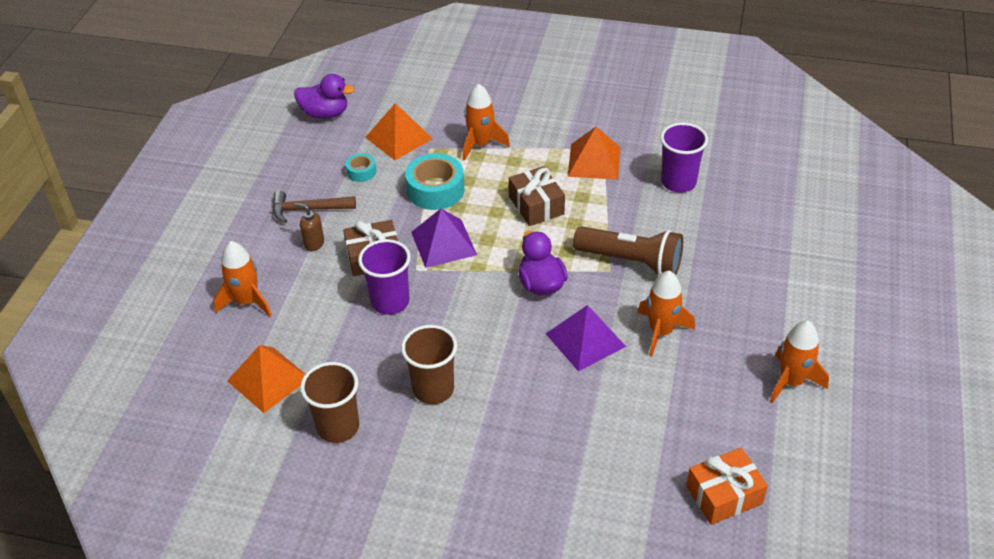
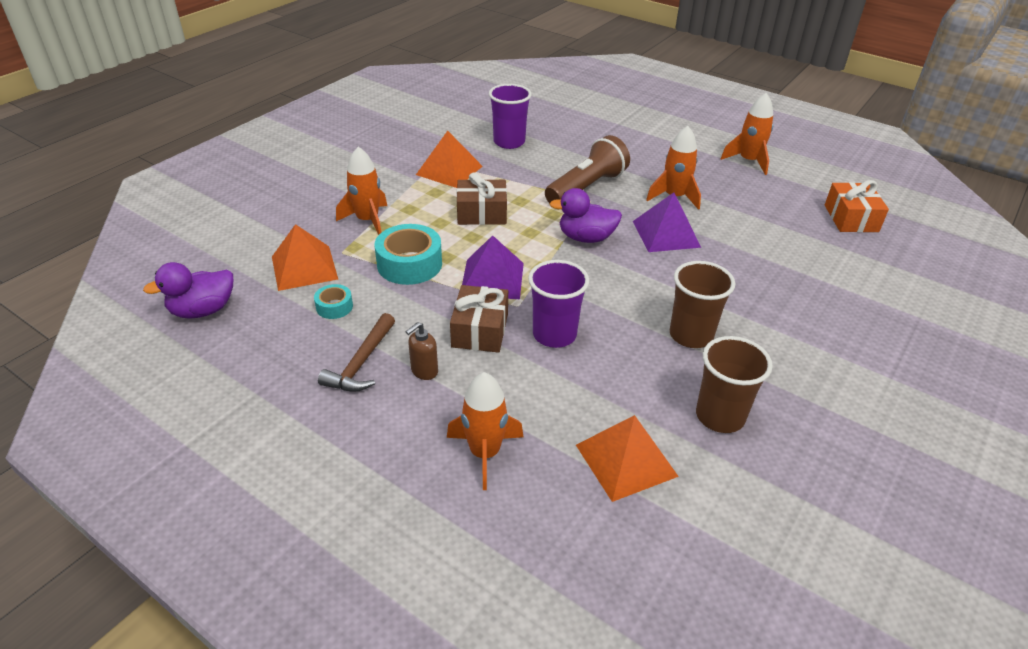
camera: 70 degrees left, 5 degrees down
purple duck [294,74,355,119] -> purple duck turned 150 degrees counterclockwise [143,262,233,319]

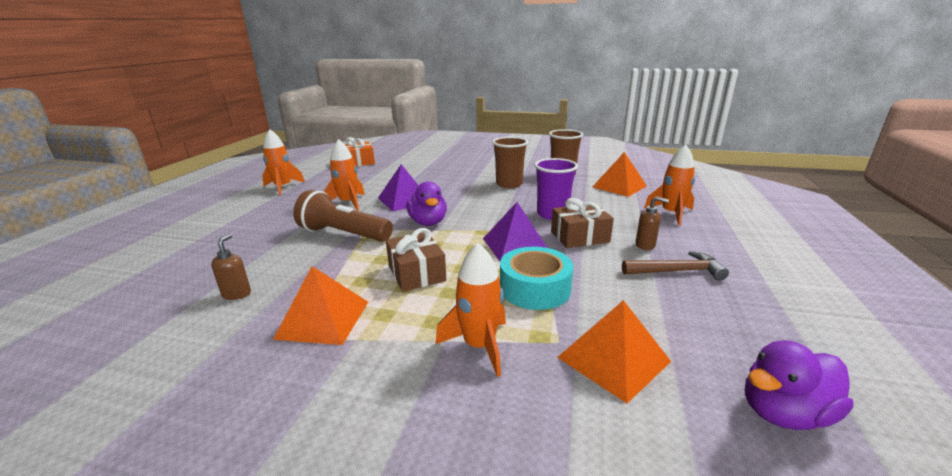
camera: 110 degrees left, 15 degrees down
purple duck [143,262,233,319] -> purple duck turned 120 degrees clockwise [745,340,854,430]
turquoise tape [314,284,353,319] -> none
purple cup [489,84,532,149] -> brown soap dispenser [211,234,251,300]

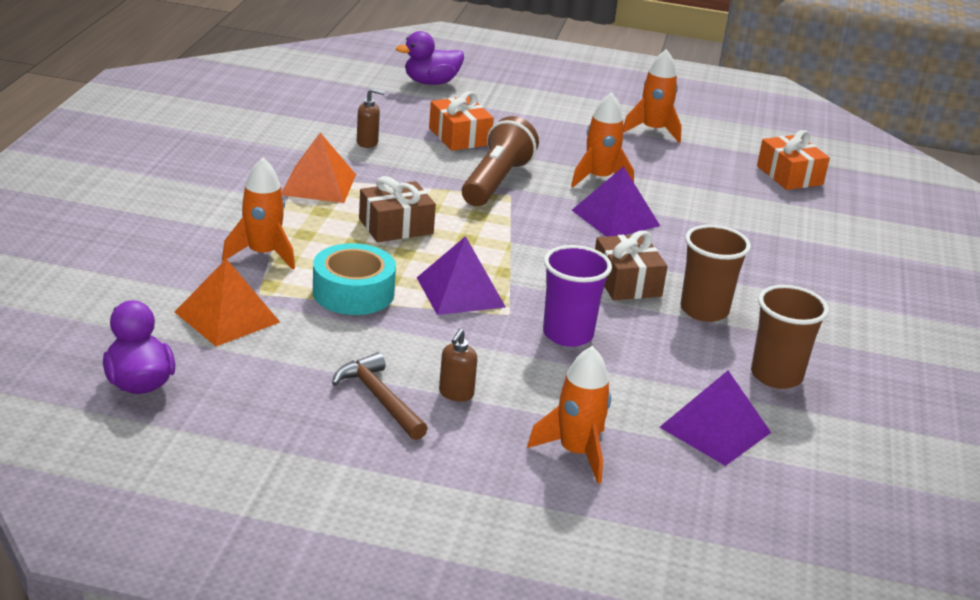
camera: 85 degrees right, 5 degrees up
purple duck [406,181,447,226] -> purple duck moved to [396,31,464,85]
brown gift [551,198,614,248] -> brown gift moved to [595,231,668,300]
orange pyramid [592,152,647,197] -> purple pyramid [659,371,771,466]
brown hammer [622,251,729,281] -> brown hammer turned 150 degrees clockwise [332,352,428,440]
none -> orange gift [429,91,494,151]

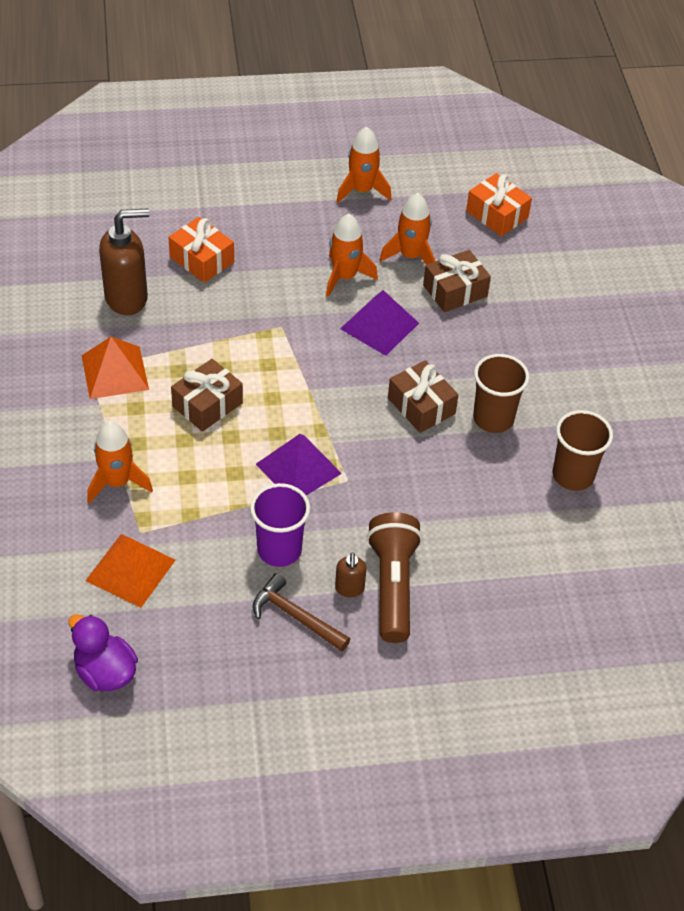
camera: 20 degrees left, 20 degrees up
turquoise tape [313,243,396,315] -> none
brown soap dispenser [357,88,385,148] -> brown soap dispenser [99,208,150,315], size x2.07
purple duck [396,31,464,85] -> none
brown flashlight [462,116,539,206] -> brown flashlight moved to [367,512,422,643]
orange rocket [527,346,611,484] -> orange rocket moved to [380,193,435,265]
purple cup [543,245,612,347] -> purple cup moved to [250,483,310,567]
purple pyramid [659,371,771,466] -> none
none -> brown gift [423,250,491,312]

